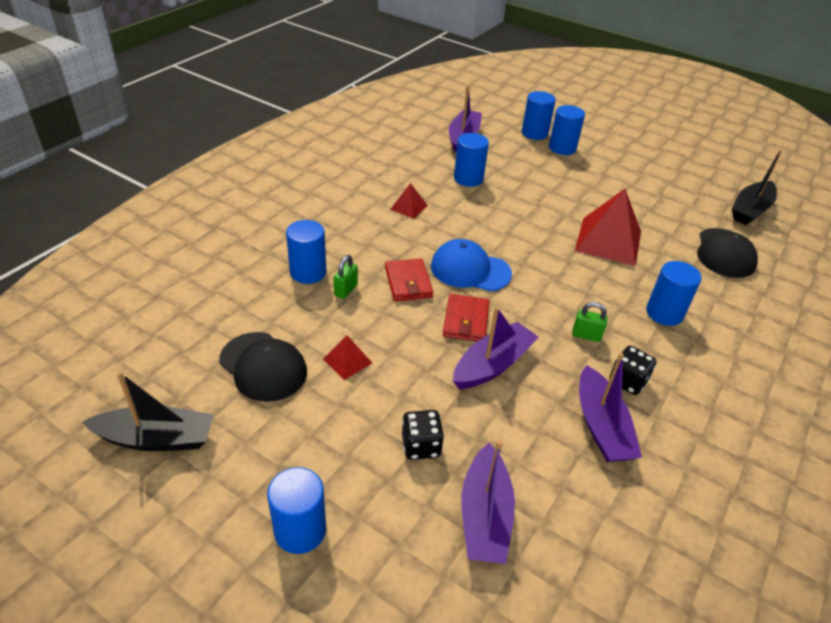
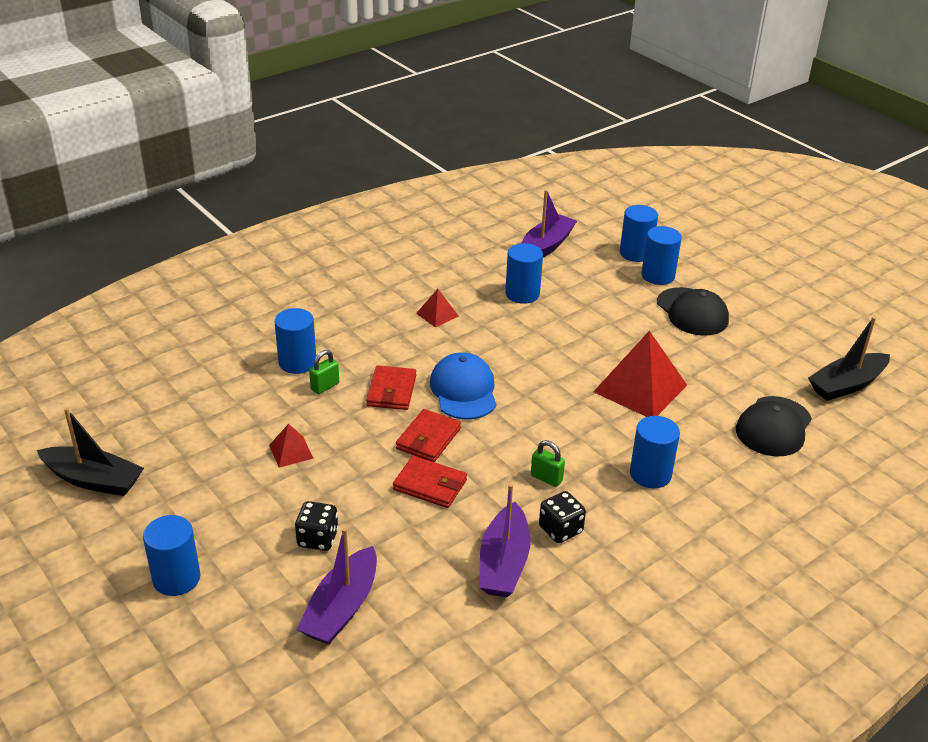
camera: 20 degrees right, 5 degrees down
black cap [219,332,307,402] -> black cap moved to [657,287,729,336]
blue cap [431,239,512,291] -> blue cap turned 45 degrees clockwise [430,353,496,419]
purple boat [453,306,539,389] -> red wallet [393,456,467,508]

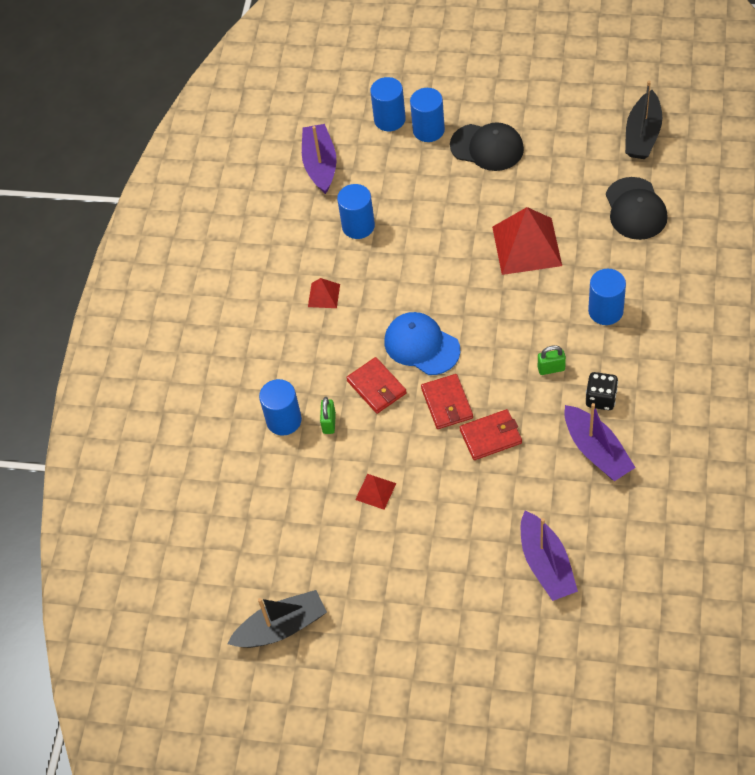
camera: 35 degrees left, 20 degrees up
blue cylinder [143,515,200,596] -> none
black dice [295,501,339,551] -> none

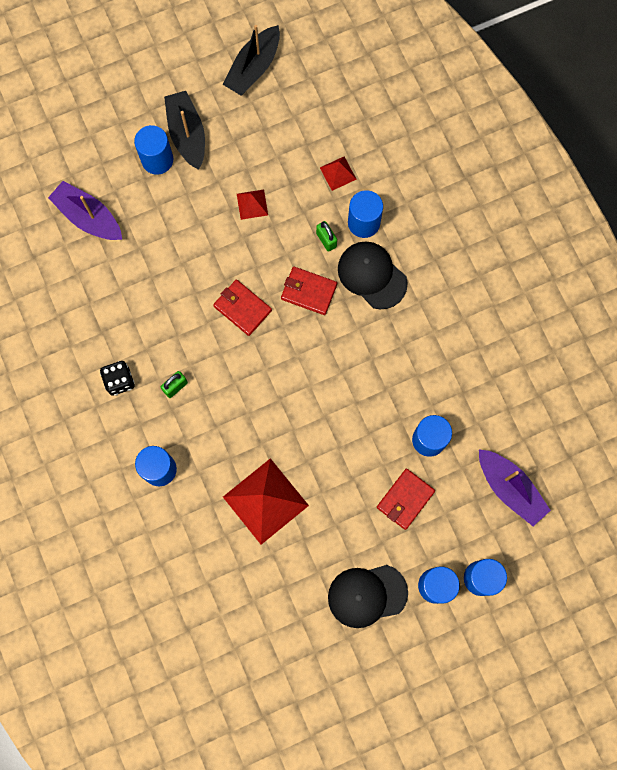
camera: 140 degrees right, 20 degrees up
red pyramid [308,278,340,308] -> red pyramid moved to [320,157,357,191]
blue cap [384,312,460,375] -> none
red wallet [460,409,522,460] -> red wallet moved to [377,469,435,530]
purple boat [564,403,636,481] -> none
black cap [606,177,668,240] -> black cap moved to [338,241,408,309]
black boat [625,81,662,159] -> black boat moved to [164,91,205,170]
none -> blue cylinder [134,125,173,175]

